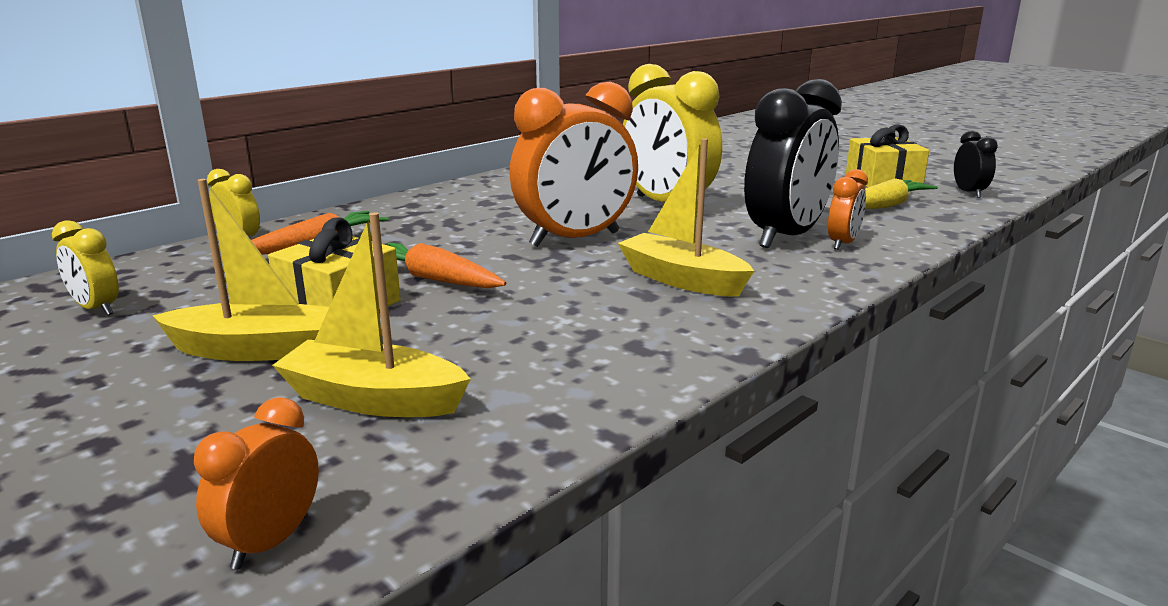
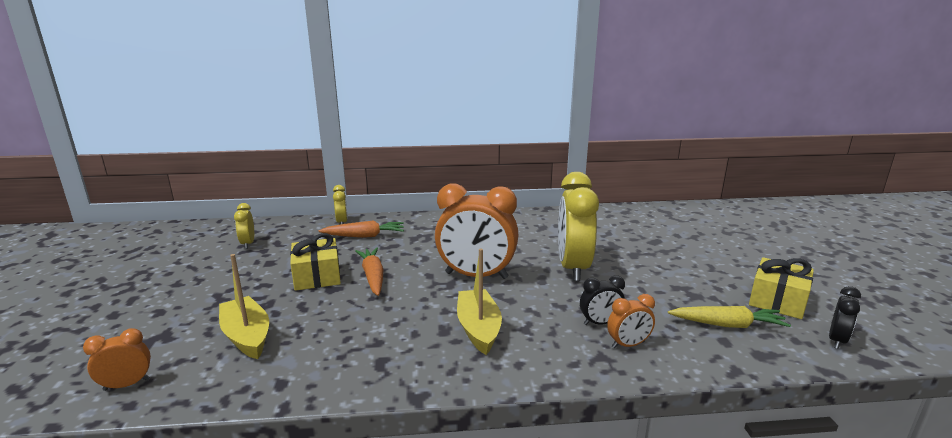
camera: 40 degrees right, 0 degrees up
yellow boat [153,179,329,361] -> none
black clock [744,79,842,248] -> black clock [580,275,625,325], size x0.47

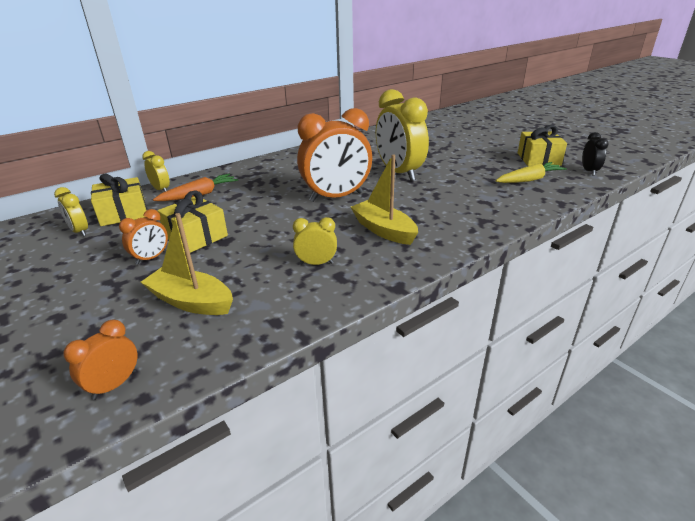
camera: 30 degrees left, 10 degrees up
orange carrot [355,247,384,296] -> none
black clock [580,275,625,325] -> none
orange clock [607,294,655,348] -> orange clock moved to [119,209,168,265]
none -> yellow gift [91,174,147,226]
none -> yellow clock [293,217,337,265]

